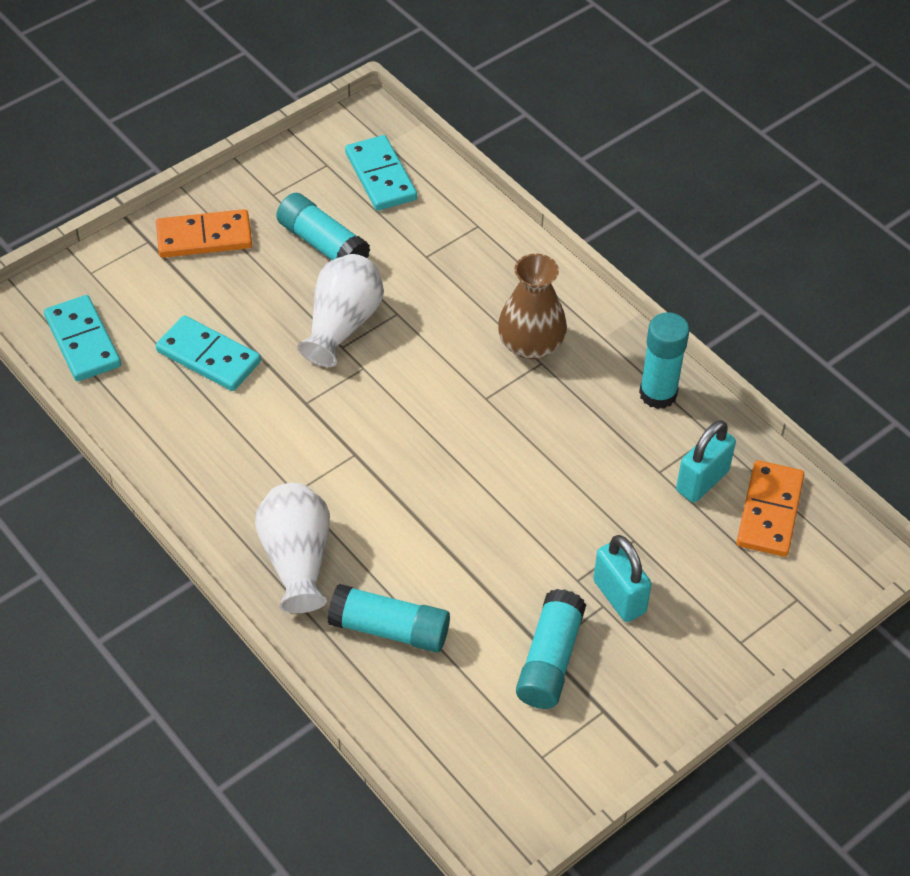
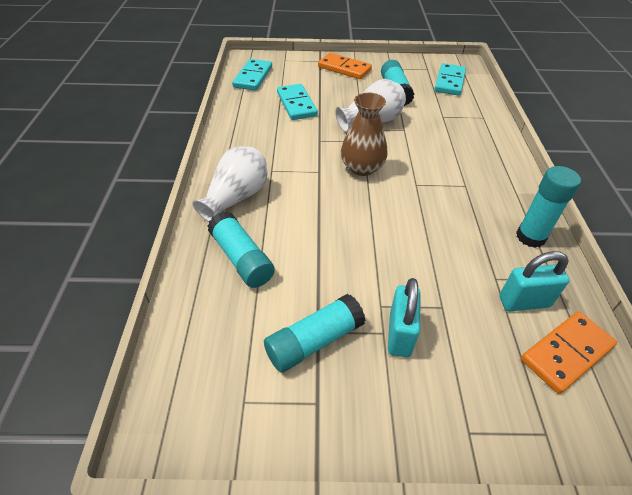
camera: 40 degrees right, 5 degrees down
brown vase [498,254,567,359] -> brown vase moved to [341,93,387,176]

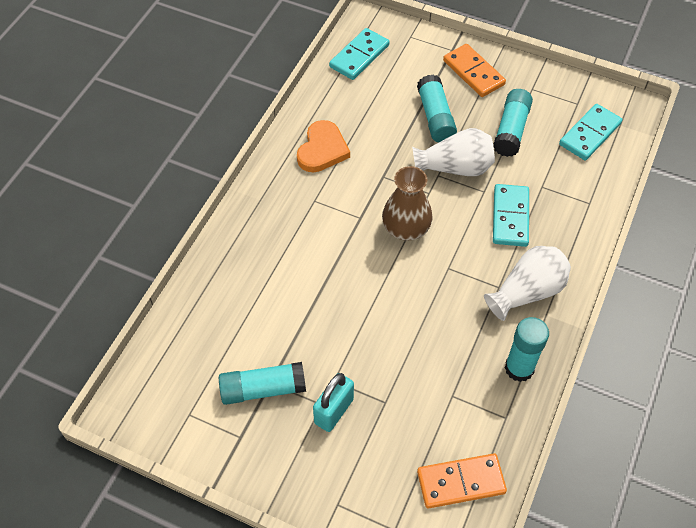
camera: 25 degrees right, 10 degrees up
white vase [192,147,268,222] -> white vase moved to [484,246,571,321]
turquoise glue stick [208,211,275,288] -> turquoise glue stick moved to [417,75,457,142]
turquoise domino [277,84,318,120] -> turquoise domino moved to [493,184,529,247]
turquoise padlock [499,251,569,311] -> none
none -> orange heart [297,120,350,172]

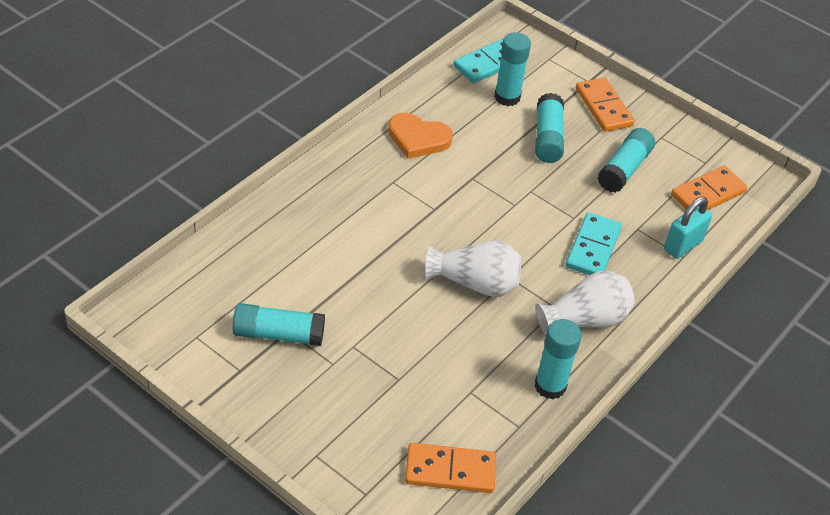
camera: 10 degrees right, 10 degrees down
orange heart [297,120,350,172] -> orange heart turned 75 degrees clockwise [388,113,453,159]
turquoise padlock [313,373,354,432] -> turquoise padlock moved to [664,197,712,259]
brown vase [382,166,433,241] -> none
white vase [412,128,495,176] -> white vase moved to [425,241,521,297]
turquoise domino [559,104,622,160] -> orange domino [671,166,747,210]
none -> turquoise glue stick [494,32,531,106]

